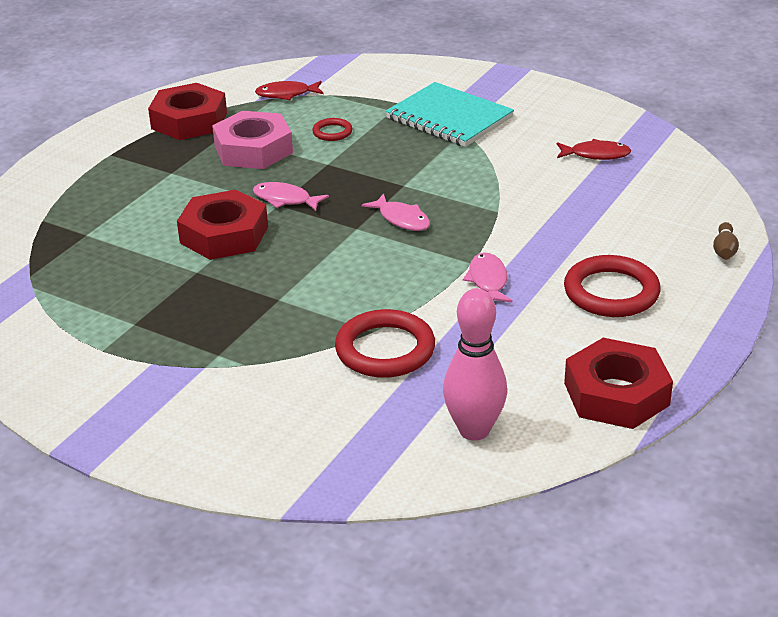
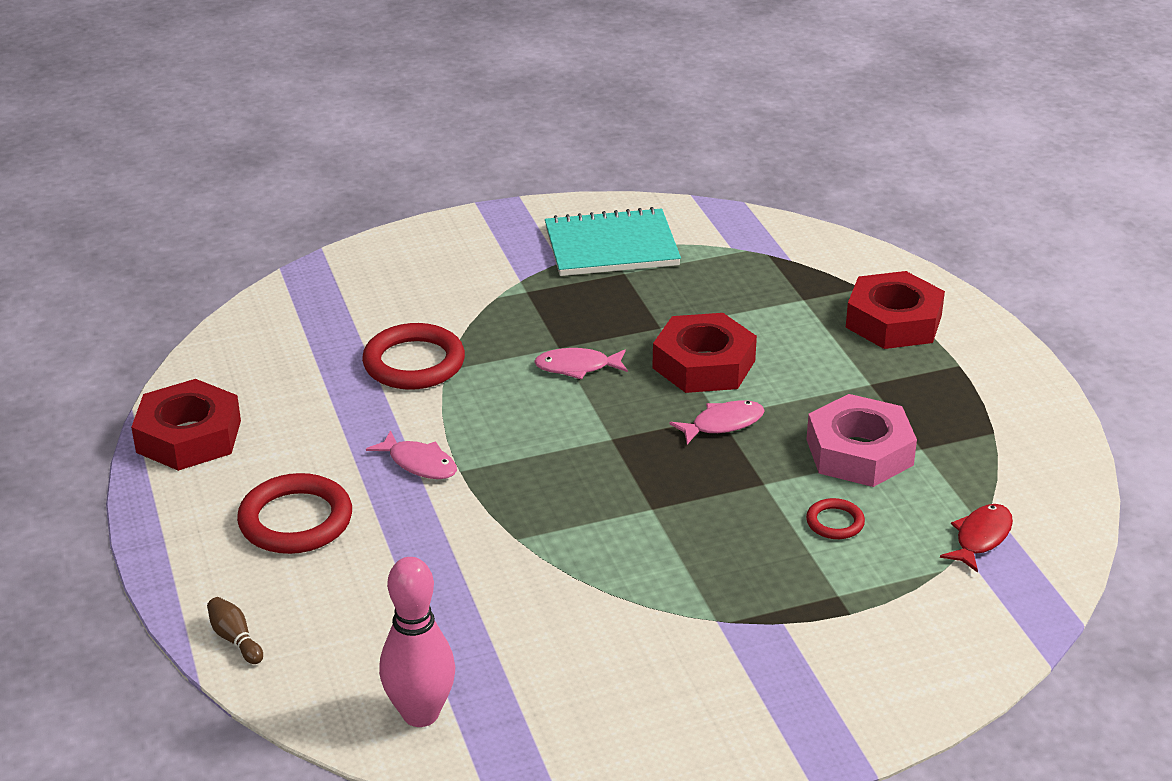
camera: 130 degrees right, 0 degrees up
red nut [148,83,227,140] -> red nut moved to [846,271,945,349]
pink fish [362,193,430,231] -> pink fish moved to [534,348,628,380]
turquoise notebook [385,82,514,147] -> turquoise notebook moved to [545,207,681,276]
pink bowling pin [443,288,507,441] -> pink bowling pin moved to [379,557,455,727]
red fish [557,139,631,160] -> none

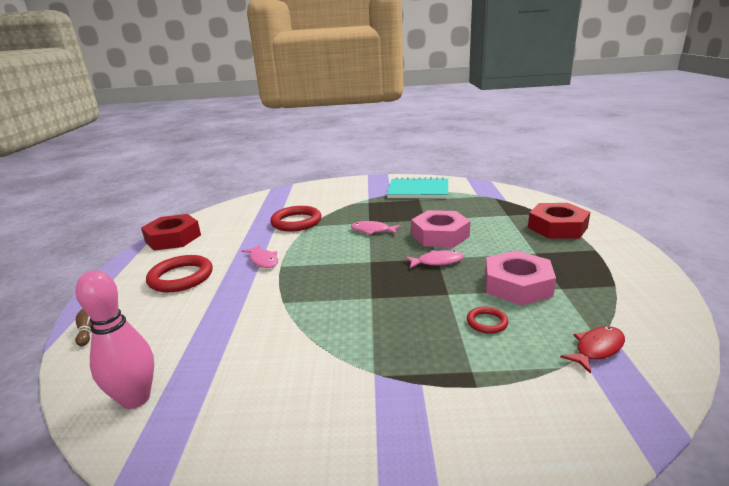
camera: 20 degrees right, 10 degrees down
red nut [652,313,757,393] -> pink nut [411,210,470,247]

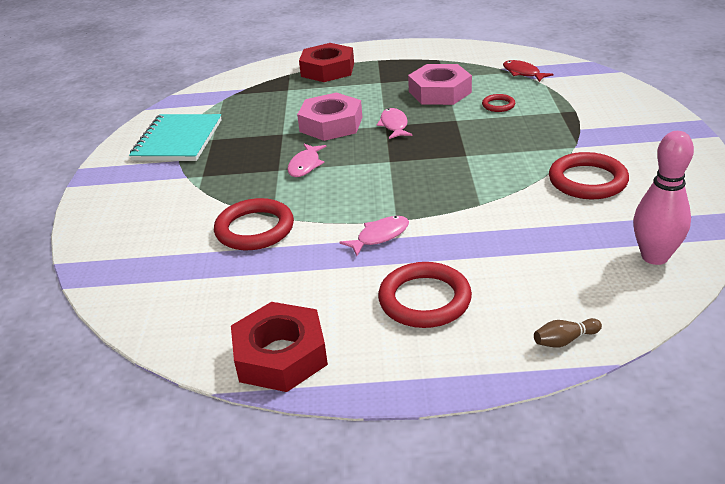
camera: 90 degrees left, 10 degrees up
none -> red ring [549,152,629,199]

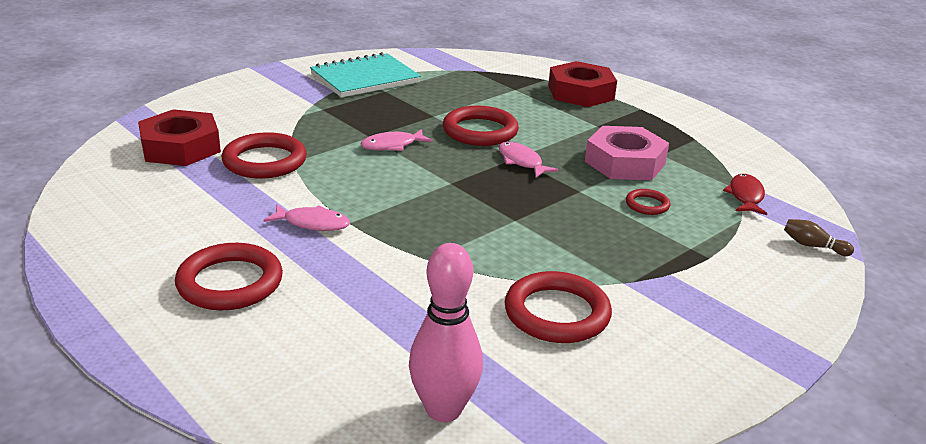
camera: 45 degrees right, 5 degrees down
red nut [231,302,328,392] -> red nut moved to [138,109,221,166]
pink nut [297,92,362,141] -> red ring [443,105,519,146]
pink fish [376,108,412,139] -> pink fish turned 75 degrees counterclockwise [499,142,558,177]
brown bowling pin [534,318,602,347] -> brown bowling pin moved to [784,219,854,256]

